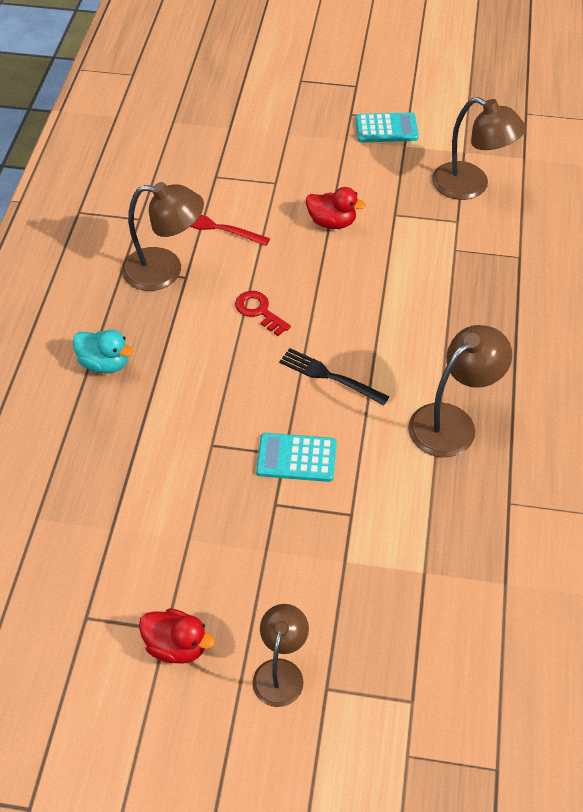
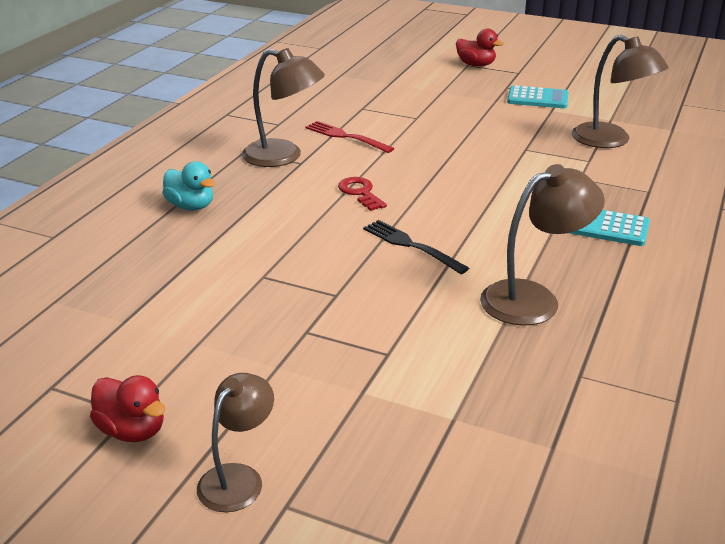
camera: 15 degrees right, 20 degrees down
turquoise calculator [256,433,337,482] -> turquoise calculator moved to [570,210,650,246]
red duck [306,187,366,229] -> red duck moved to [456,28,504,67]

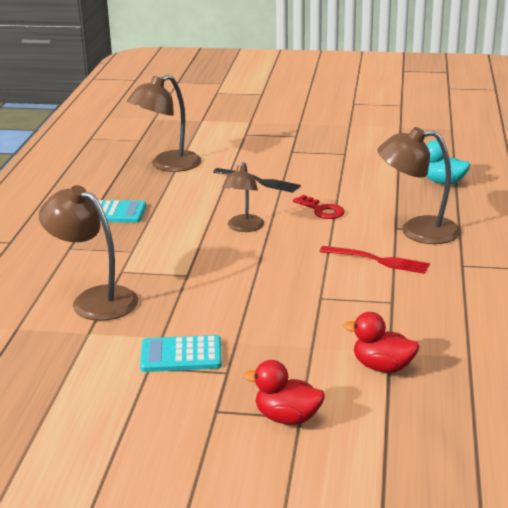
camera: 165 degrees right, 5 degrees down
red duck [90,375,165,442] -> red duck moved to [343,312,419,373]
brown lamp [197,373,274,512] -> brown lamp moved to [222,162,264,232]

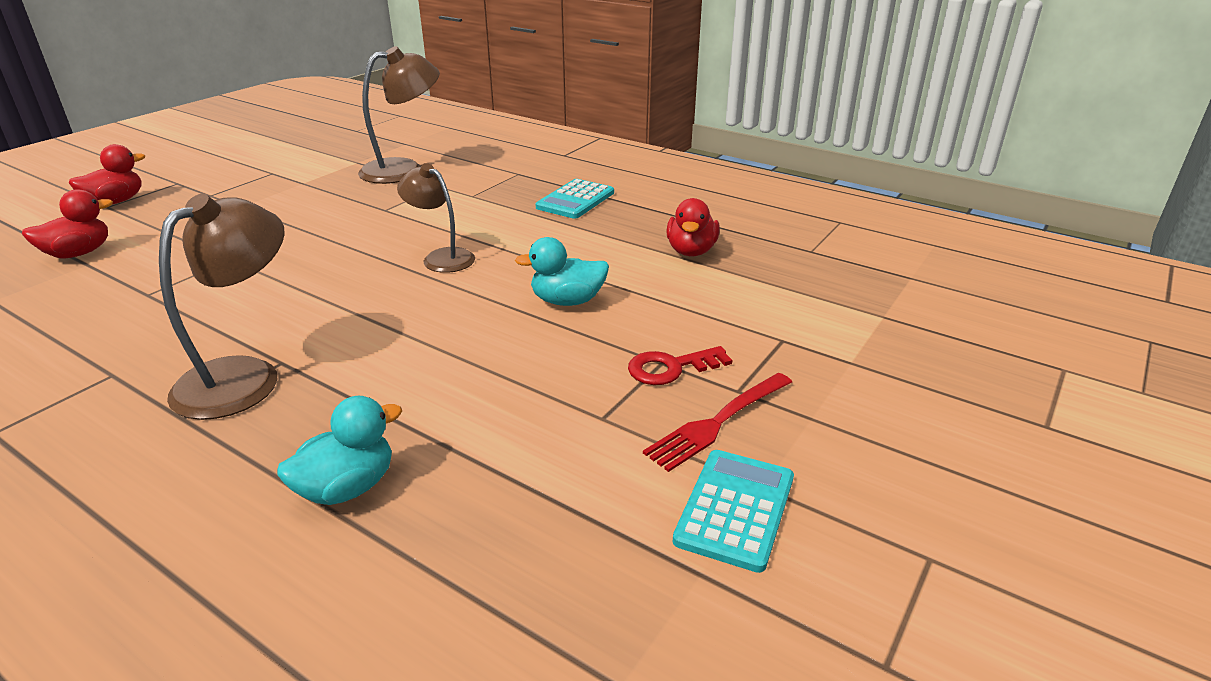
camera: 115 degrees right, 5 degrees up
brown lamp [127,75,201,172] -> red duck [666,198,720,256]
turquoise calculator [140,335,222,372] -> turquoise calculator moved to [673,450,794,573]
black fork [213,168,301,193] -> turquoise duck [515,237,609,306]
red key [293,195,345,219] -> red key moved to [628,346,732,385]
red fork [319,246,430,274] -> red fork moved to [643,373,792,472]

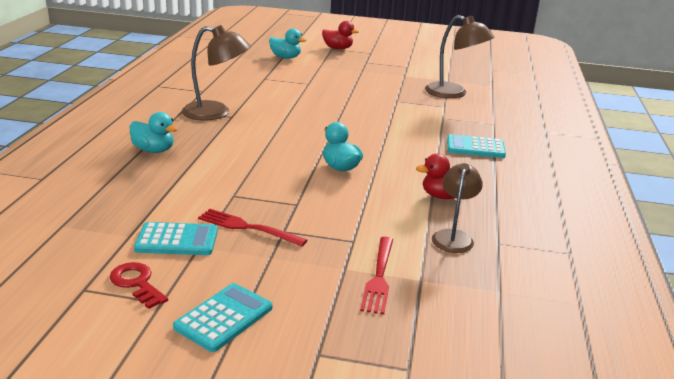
camera: 65 degrees right, 5 degrees down
red duck [22,189,113,258] -> turquoise duck [269,28,306,59]
brown lamp [397,163,475,273] -> brown lamp moved to [432,163,483,253]
red key [628,346,732,385] -> red key moved to [110,262,168,309]
none -> turquoise calculator [173,283,273,352]
none -> red fork [360,237,393,315]

